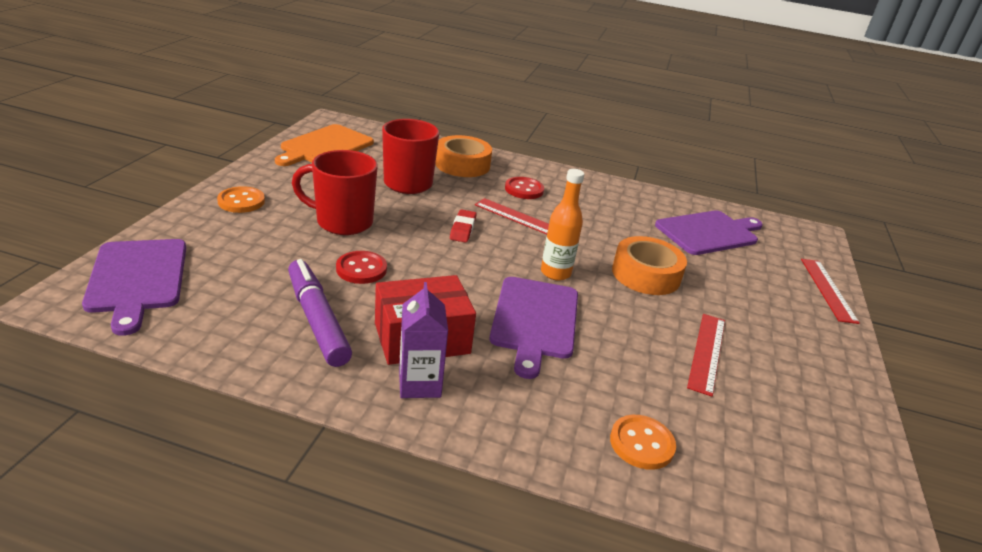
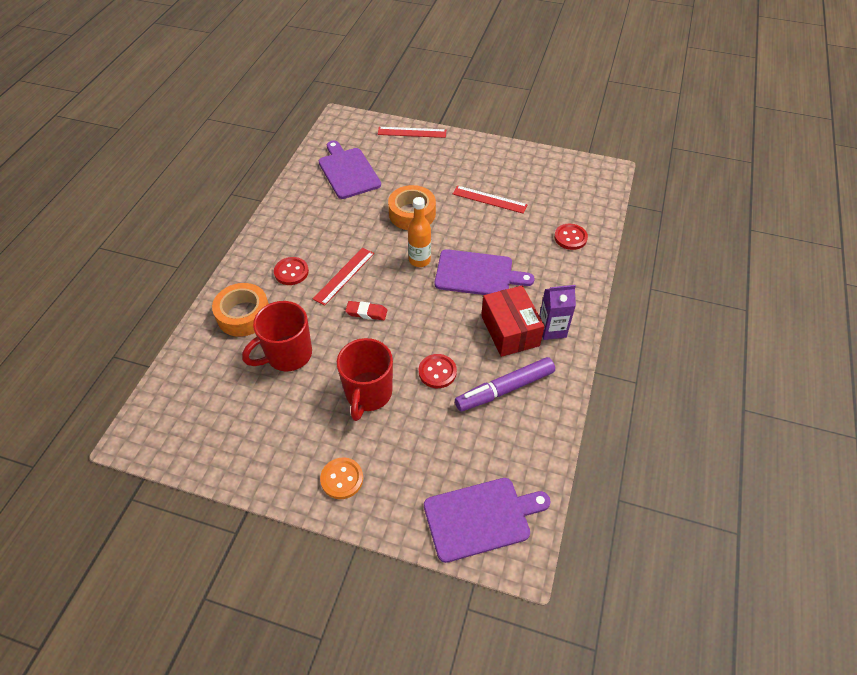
camera: 85 degrees left, 20 degrees up
orange cutting board [275,124,374,166] -> none
orange button [610,415,676,470] -> red button [554,224,588,250]

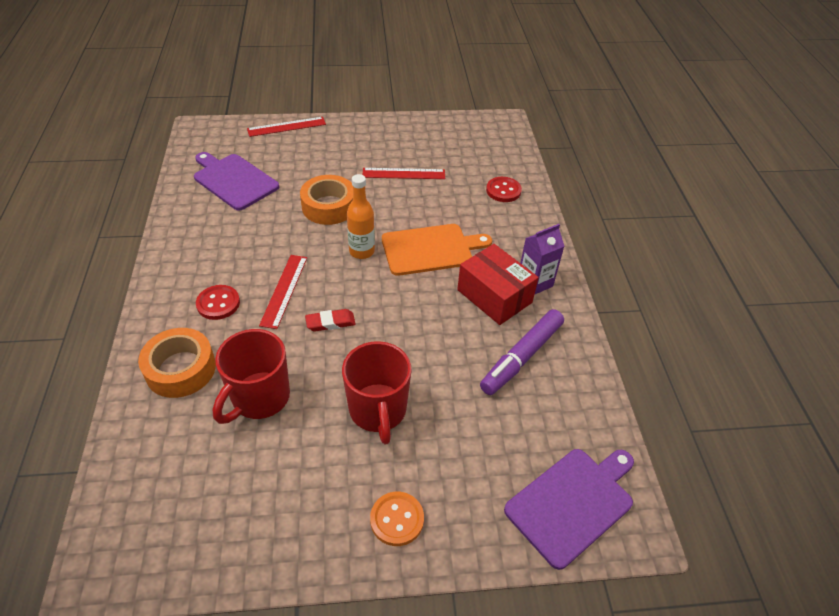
camera: 25 degrees left, 5 degrees down
red button [419,354,457,388] -> none
purple cutting board [435,249,535,295] -> orange cutting board [382,224,492,276]

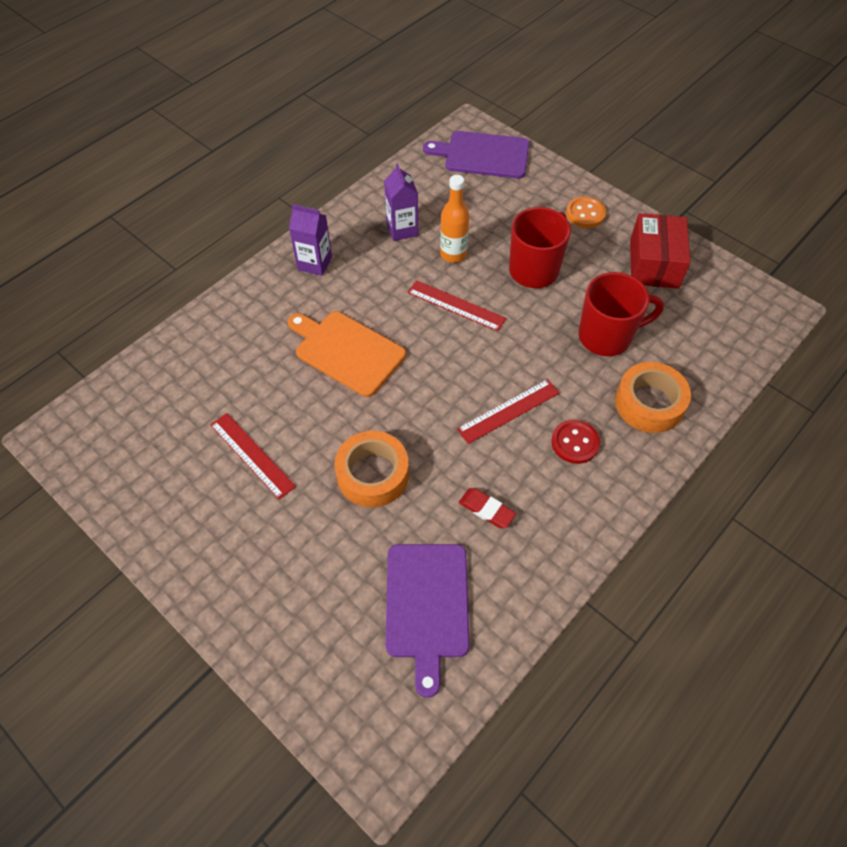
camera: 130 degrees left, 10 degrees up
red ruler [247,117,326,137] -> red ruler moved to [407,280,506,331]
red eraser [305,309,356,331] -> red eraser moved to [459,488,516,528]
orange bottle [347,174,375,259] -> orange bottle moved to [440,175,469,263]
red box [457,244,539,325] -> red box moved to [630,213,690,289]
purple marker [480,309,564,395] -> purple carton [384,163,418,241]
red button [486,177,522,202] -> none

